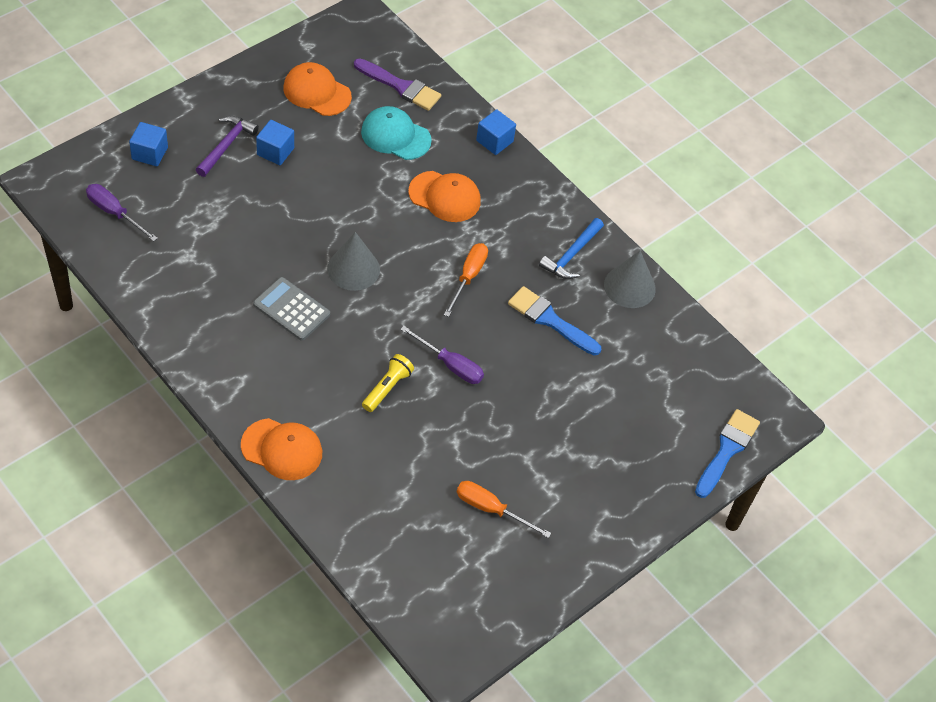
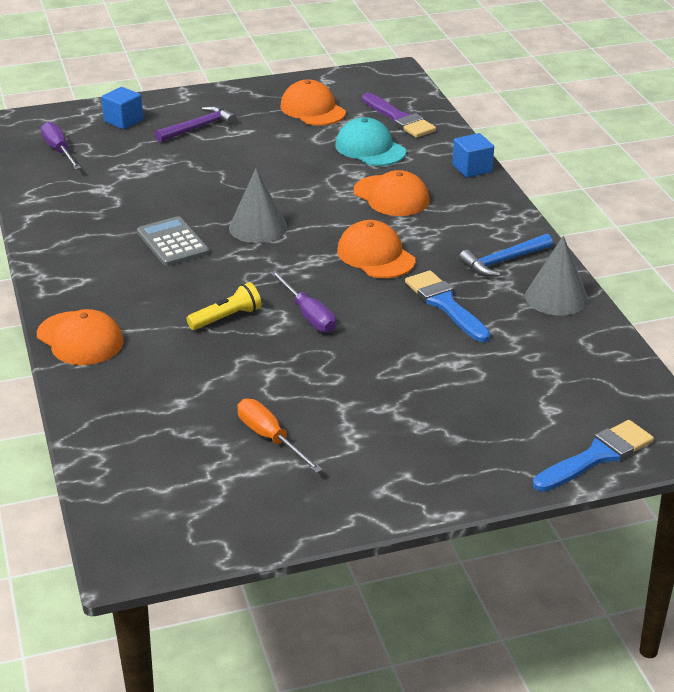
camera: 30 degrees right, 20 degrees down
blue cube [256,120,294,165] -> none
orange screwdriver [444,243,488,317] -> orange cap [337,220,415,278]

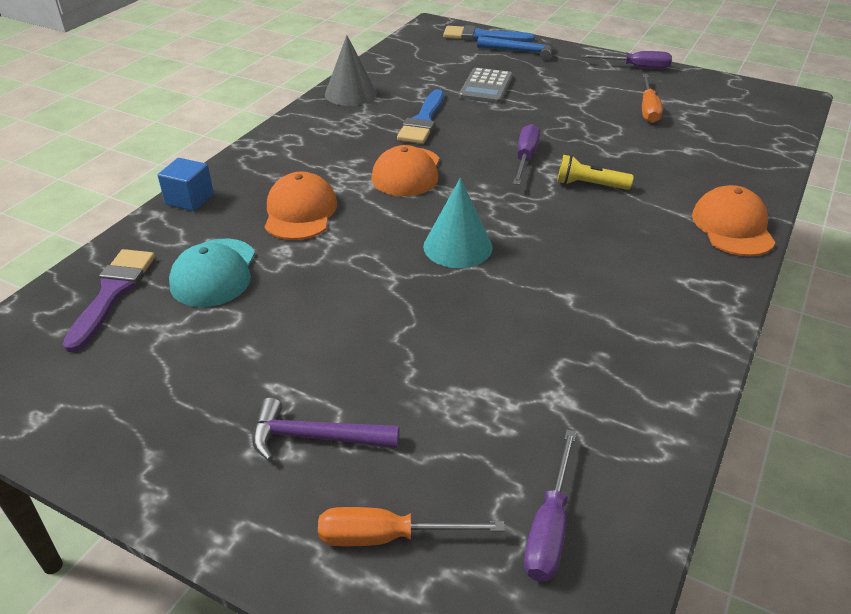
camera: 135 degrees left, 5 degrees up
blue cube [101,87,143,129] -> orange screwdriver [318,507,505,546]
grey calculator [137,216,209,266] -> grey calculator moved to [459,68,513,103]
grey cone [229,169,287,243] -> turquoise cone [423,178,493,268]
orange cap [280,80,346,126] -> none
blue hammer [459,234,553,277] -> blue hammer moved to [477,36,553,60]
none -> purple screwdriver [581,51,672,69]

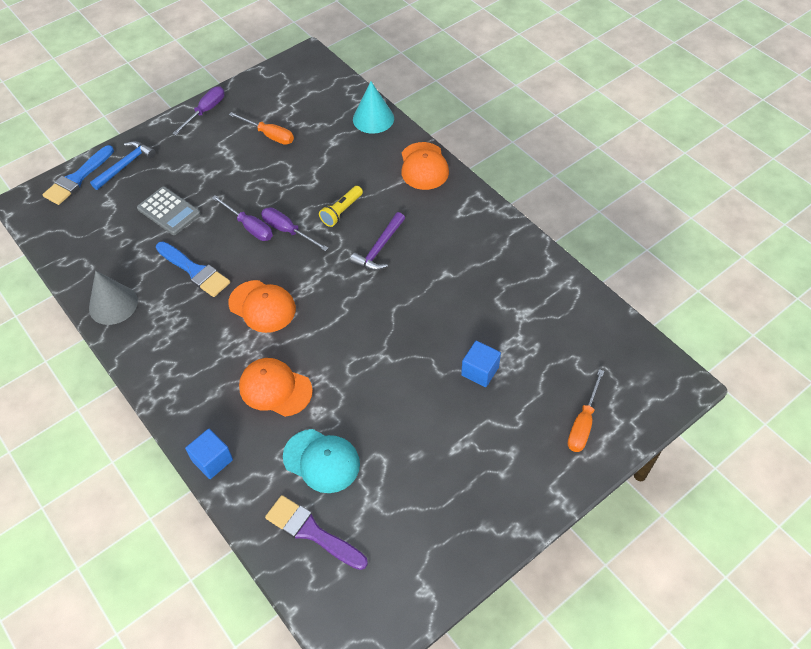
camera: 65 degrees left, 15 degrees up
purple hammer [253,397,400,461] -> purple hammer moved to [350,212,405,271]
turquoise cone [423,178,493,268] -> turquoise cone moved to [353,81,394,134]
purple screwdriver [524,430,576,582] -> purple screwdriver moved to [212,195,273,241]
orange cap [692,185,776,256] -> orange cap turned 120 degrees counterclockwise [402,142,449,190]
none -> blue cube [461,341,501,387]

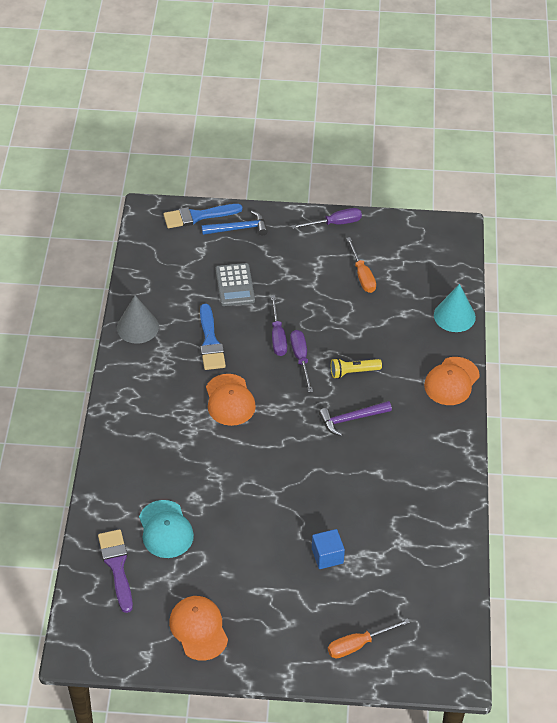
camera: 40 degrees right, 5 degrees down
blue cube [185,429,233,479] -> none
orange cap [239,358,313,417] -> orange cap moved to [169,596,228,661]

